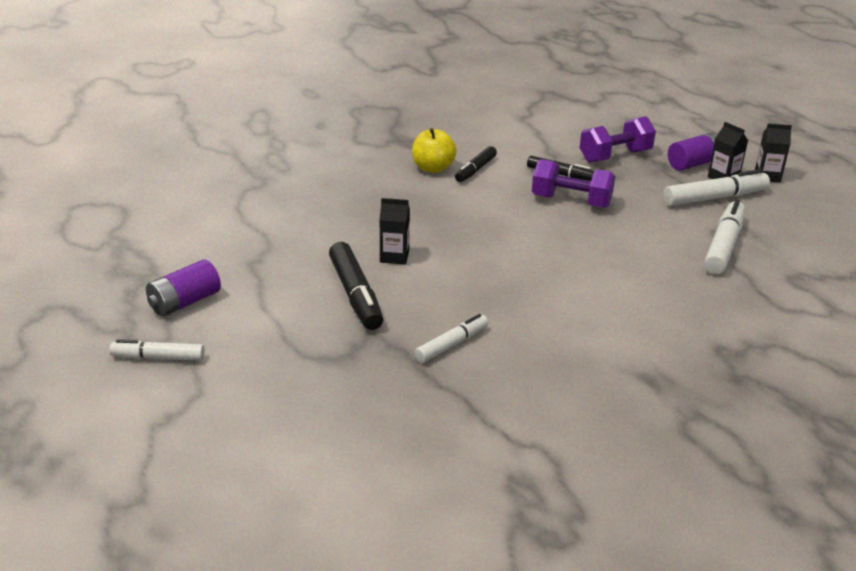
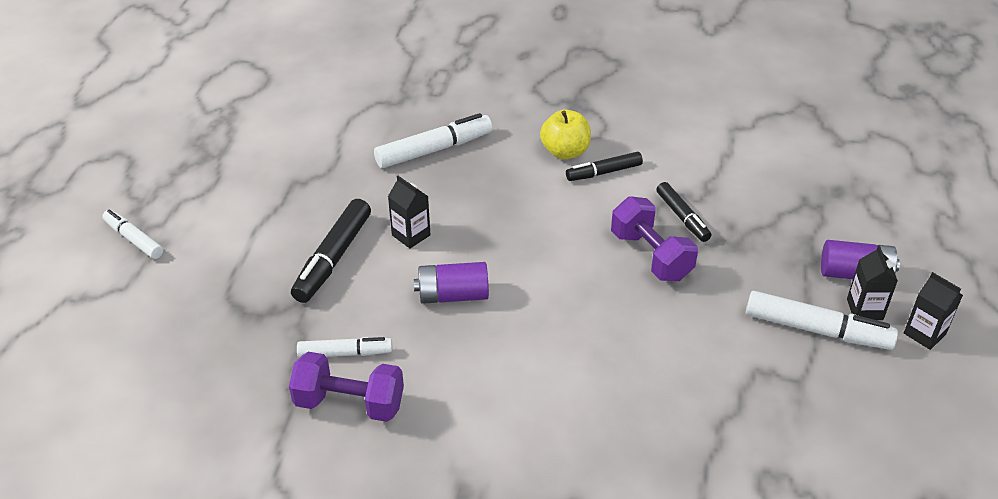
camera: 40 degrees right, 10 degrees up
purple battery [146,260,221,317] -> purple battery moved to [414,262,489,304]
purple dumbbell [580,116,656,163] -> purple dumbbell moved to [289,352,404,422]
white marker [704,199,745,274] -> white marker moved to [374,113,492,168]

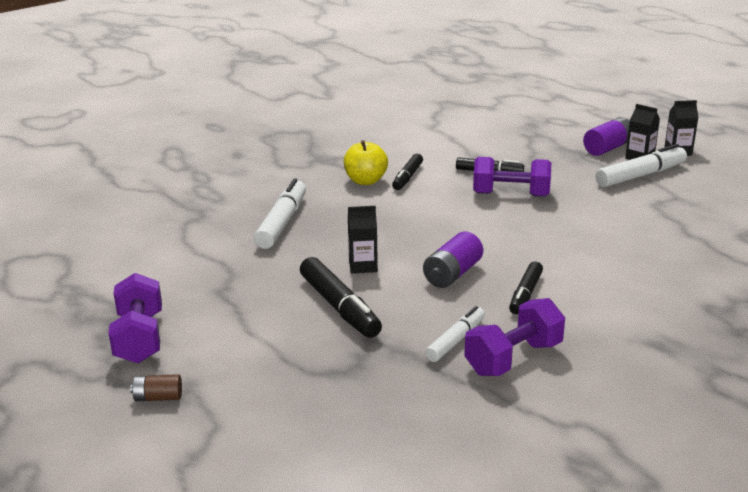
camera: 50 degrees left, 15 degrees down
white marker [102,209,163,259] -> brown battery [130,374,182,401]
none -> purple dumbbell [108,273,162,363]
none -> black marker [509,262,543,314]

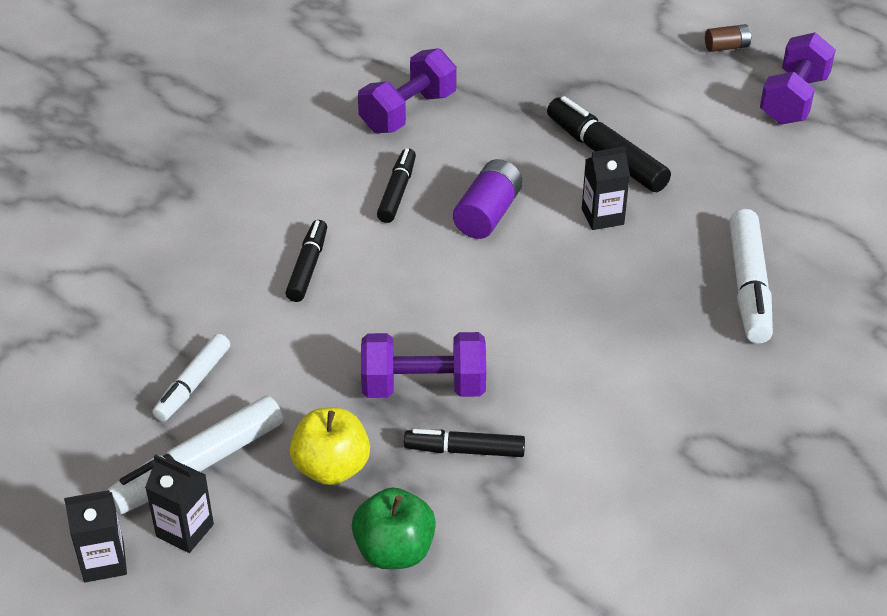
camera: 170 degrees right, 15 degrees up
purple dumbbell [108,273,162,363] -> purple dumbbell turned 45 degrees clockwise [760,32,836,125]
yellow apple [344,140,388,185] -> yellow apple moved to [290,408,370,485]
black marker [392,154,423,190] -> black marker moved to [286,220,327,302]
white marker [425,306,485,362] -> white marker moved to [152,334,230,422]
purple battery [583,117,630,156] -> none
none -> green apple [352,488,436,569]

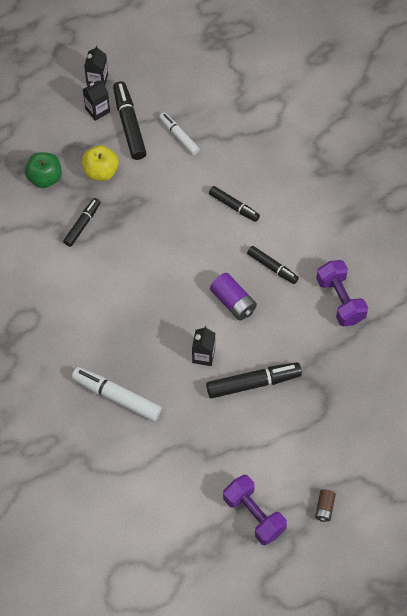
camera: 115 degrees right, 20 degrees up
white marker [107,396,283,514] -> black marker [113,81,147,160]
purple dumbbell [361,332,486,398] -> none

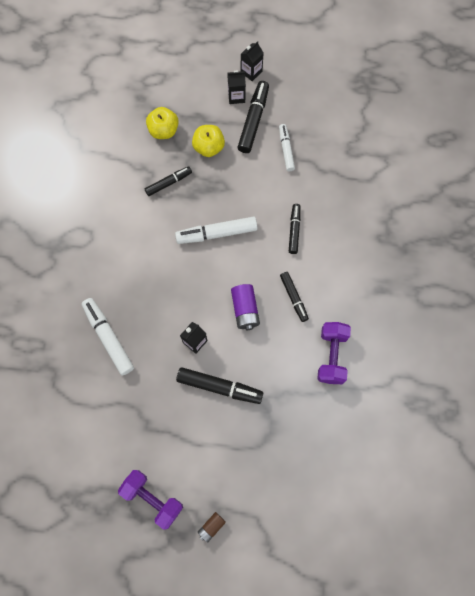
camera: 30 degrees right, 10 degrees up
green apple [25,152,62,188] -> yellow apple [146,107,179,139]
black marker [209,186,260,222] -> black marker turned 150 degrees counterclockwise [289,204,301,254]
purple dumbbell [223,475,287,545] -> purple dumbbell turned 45 degrees counterclockwise [118,470,183,529]
none -> white marker [175,216,258,244]

